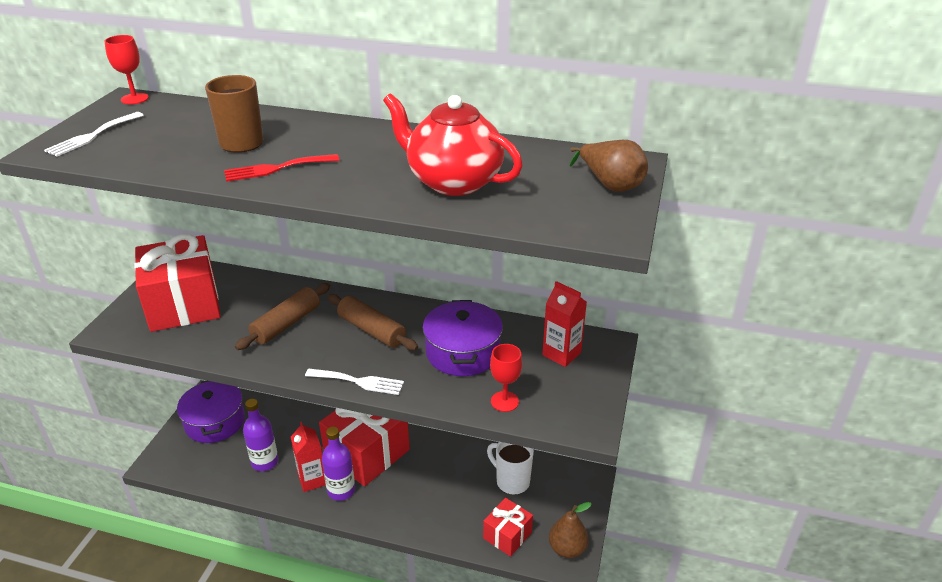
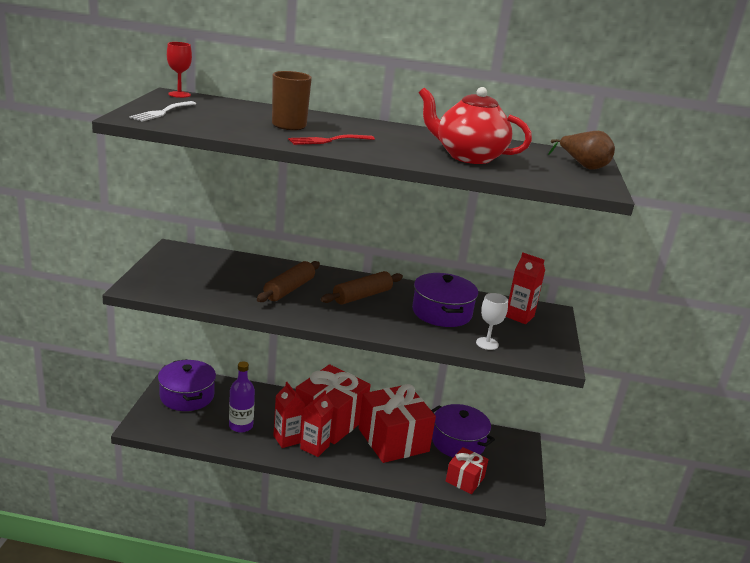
camera: 10 degrees left, 10 degrees down
red gift [134,234,220,332] -> red gift moved to [359,384,436,463]
white fork [305,369,404,395] -> none
purple bottle [322,427,355,501] -> red carton [300,390,334,457]
brown rolling pin [328,294,418,351] -> brown rolling pin turned 75 degrees counterclockwise [321,271,403,305]
white mug [487,442,534,495] -> purple pot [431,404,495,458]
red goblet [490,344,522,412] -> white goblet [476,293,508,350]
brown pear [549,502,592,558] -> none

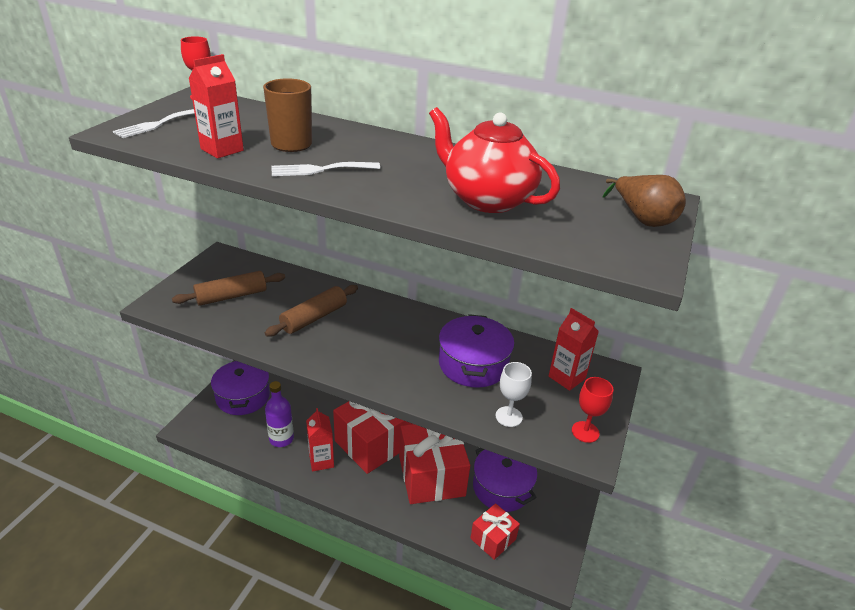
camera: 15 degrees right, 10 degrees up
red fork [288,135,375,145] -> white fork [271,162,380,176]
red carton [300,390,334,457] -> red carton moved to [189,54,244,159]
brown rolling pin [321,271,403,305] -> brown rolling pin moved to [172,271,285,306]
none -> red goblet [572,377,614,443]

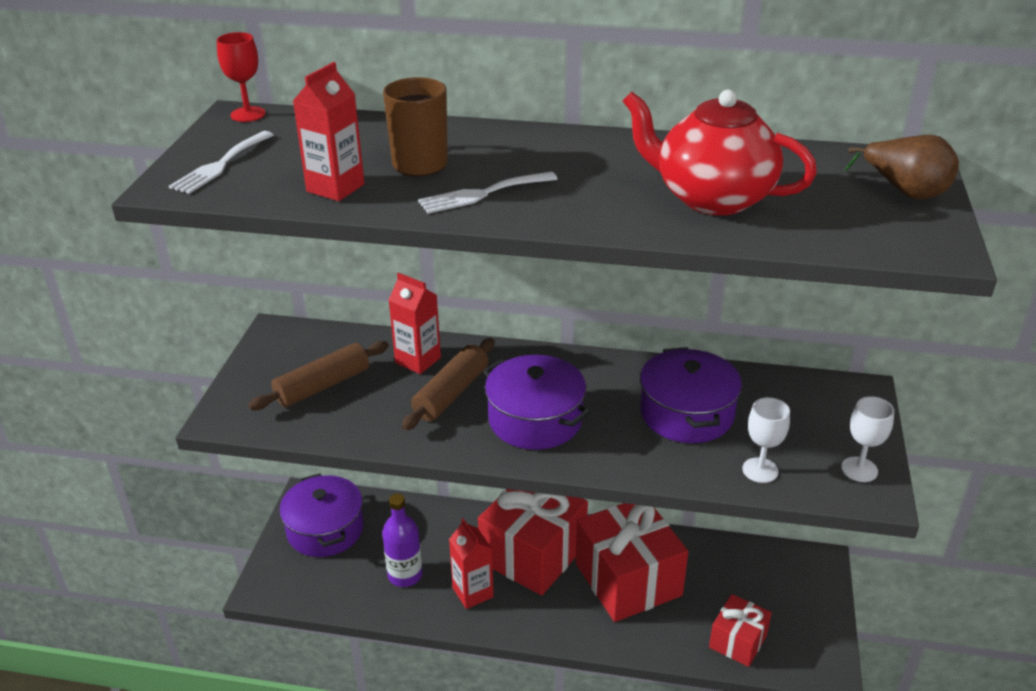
camera: 10 degrees left, 0 degrees up
purple pot [473,448,537,512] -> purple pot moved to [483,355,591,450]
red carton [549,308,599,391] -> red carton moved to [388,273,441,374]
red goblet [572,377,614,443] -> white goblet [841,396,894,482]

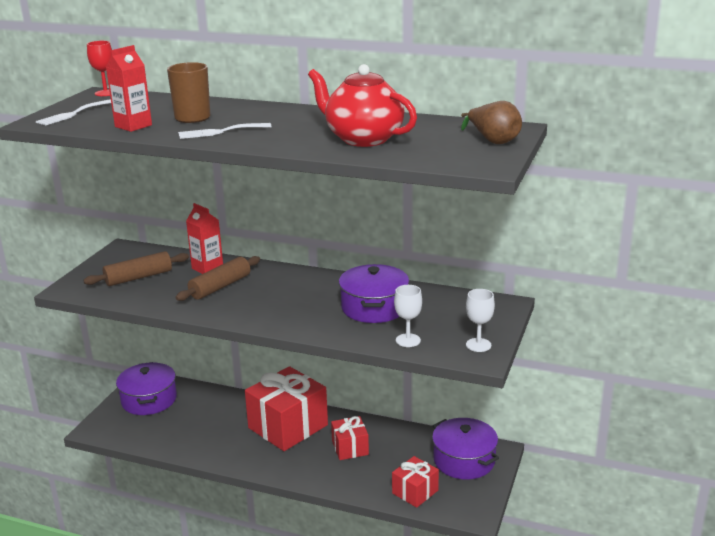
camera: 10 degrees right, 10 degrees down
purple bottle [382,494,422,587] -> none
red carton [449,518,494,609] -> none
purple pot [483,355,591,450] -> purple pot moved to [432,418,499,479]
red gift [576,503,688,622] -> red gift [331,416,369,460], size x0.52

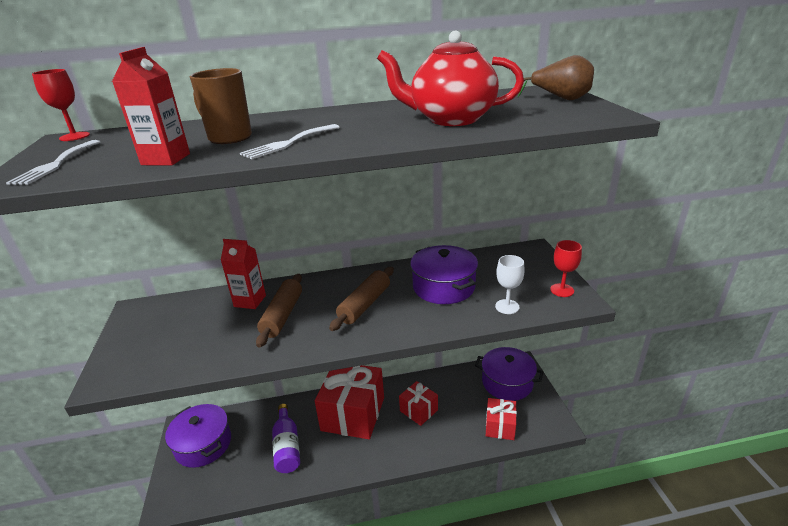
camera: 30 degrees left, 5 degrees up
brown rolling pin [83,251,189,286] -> brown rolling pin moved to [329,267,394,331]
white goblet [466,289,495,352] -> red goblet [550,240,582,297]
none -> purple bottle [272,404,300,473]

